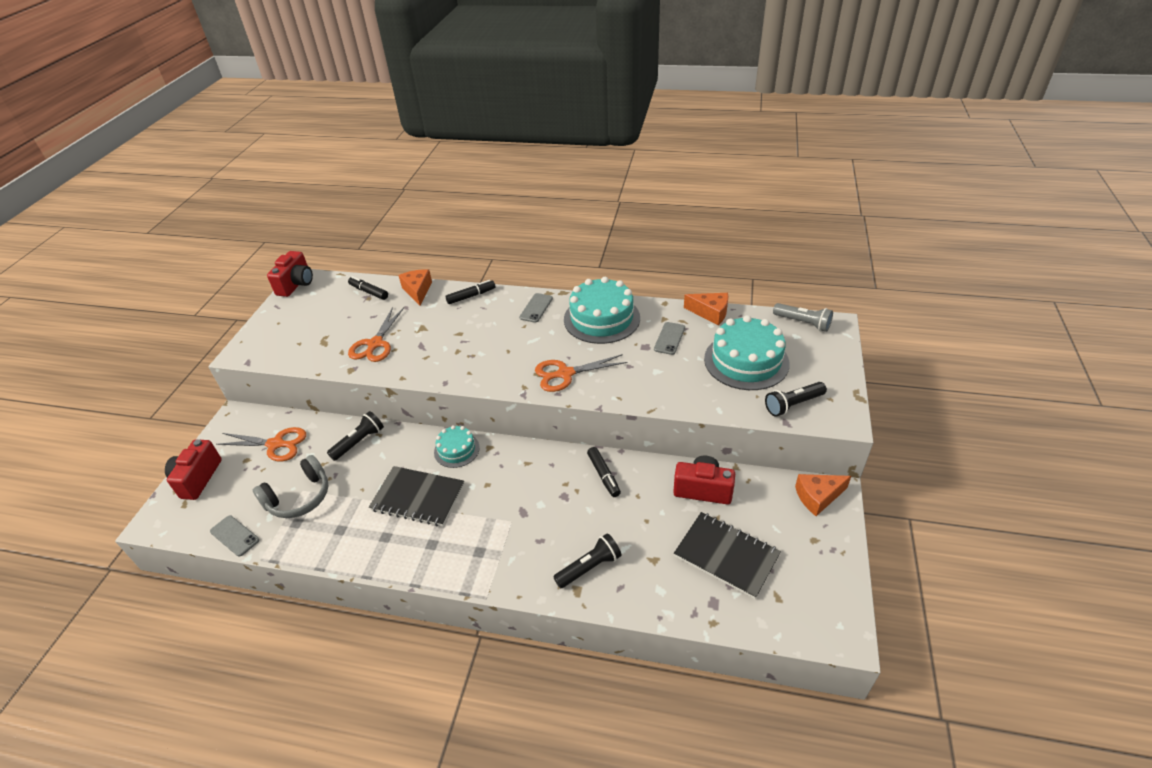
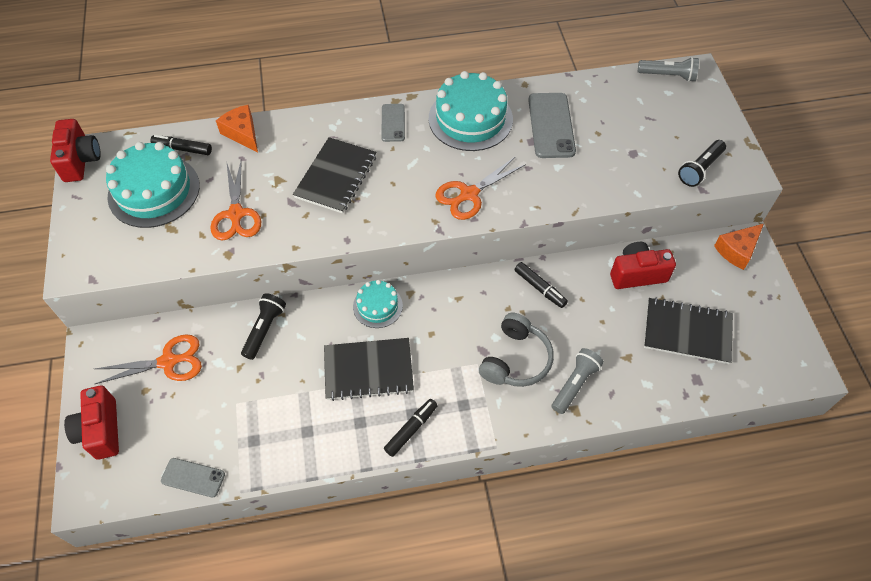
camera: 25 degrees left, 15 degrees up
grey headphones [253,455,328,518] -> grey headphones moved to [479,313,554,387]
black marker [446,280,495,304] -> black marker moved to [384,399,438,457]
black flashlight [553,533,622,588] -> grey flashlight [552,348,604,414]
grey phone [654,322,685,355] -> grey phone [528,93,576,158], size x1.71
orange cheese [684,293,728,325] -> none
turquoise cake [704,315,790,390] -> turquoise cake moved to [106,142,200,228]
none -> black notebook [293,137,377,214]

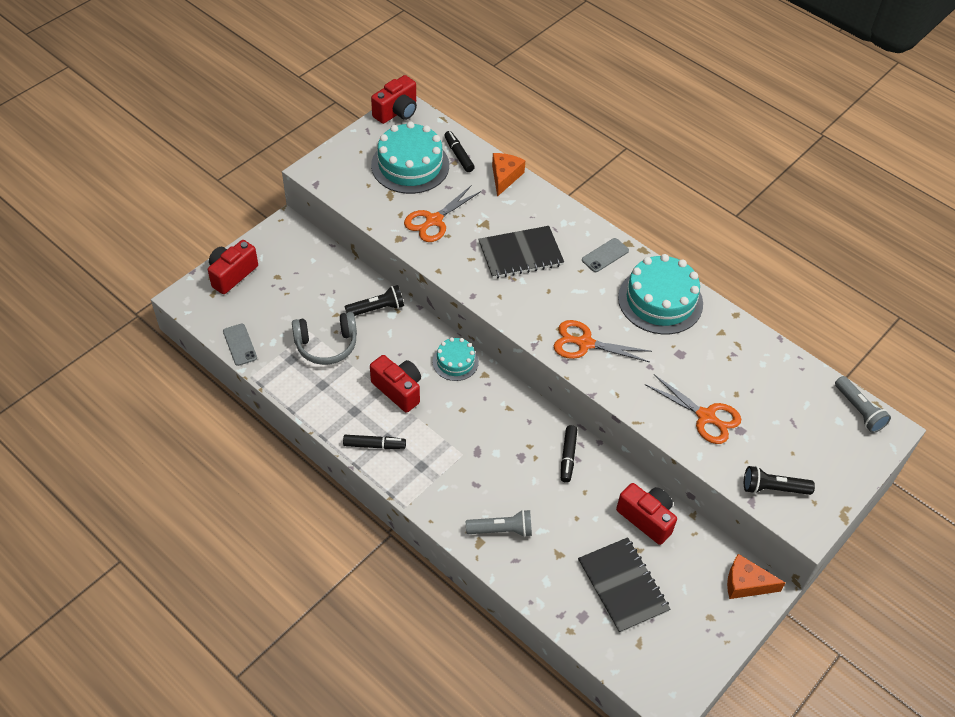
camera: 50 degrees right, 5 degrees down
orange scissors [95,334,202,384] -> orange scissors moved to [645,374,741,444]
black notebook [324,338,414,401] -> red camera [370,355,421,413]
grey headphones [479,313,554,387] -> grey headphones moved to [292,312,357,365]
grey phone [528,93,576,158] -> none

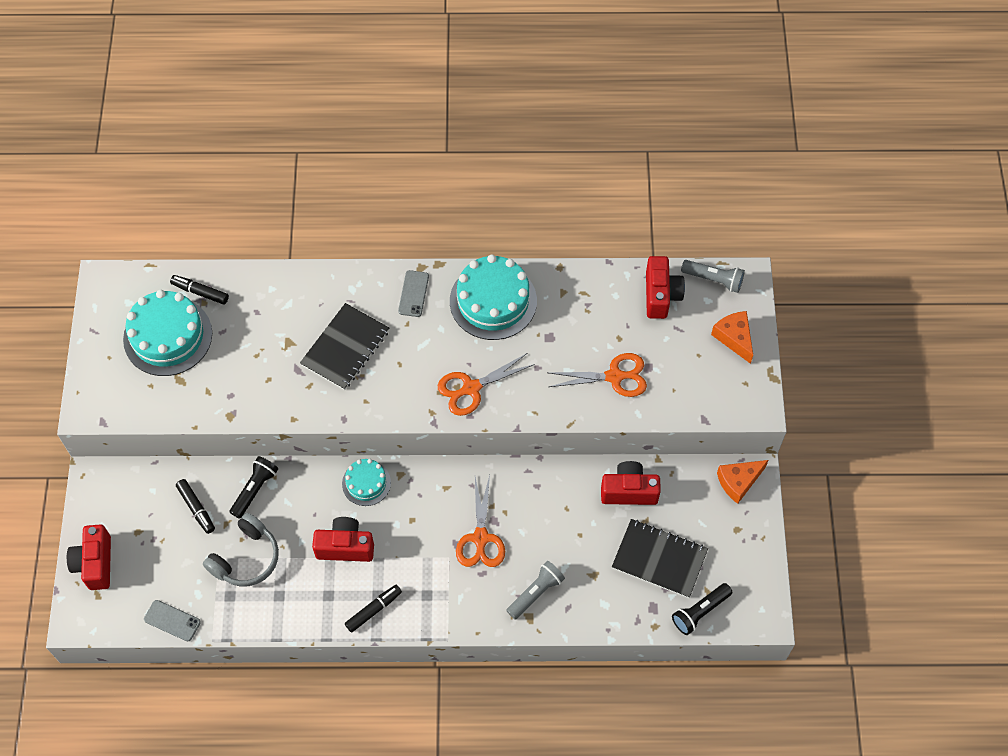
camera: 40 degrees left, 10 degrees up
red camera [371,75,417,124] -> red camera moved to [646,256,685,319]
orange scissors [404,185,481,242] -> orange scissors moved to [456,475,505,567]
orange cheese [492,153,525,197] -> orange cheese moved to [711,311,753,364]
black marker [561,425,577,483] -> black marker moved to [176,479,215,534]
black flashlight [744,466,815,495] -> black flashlight moved to [672,583,733,635]

